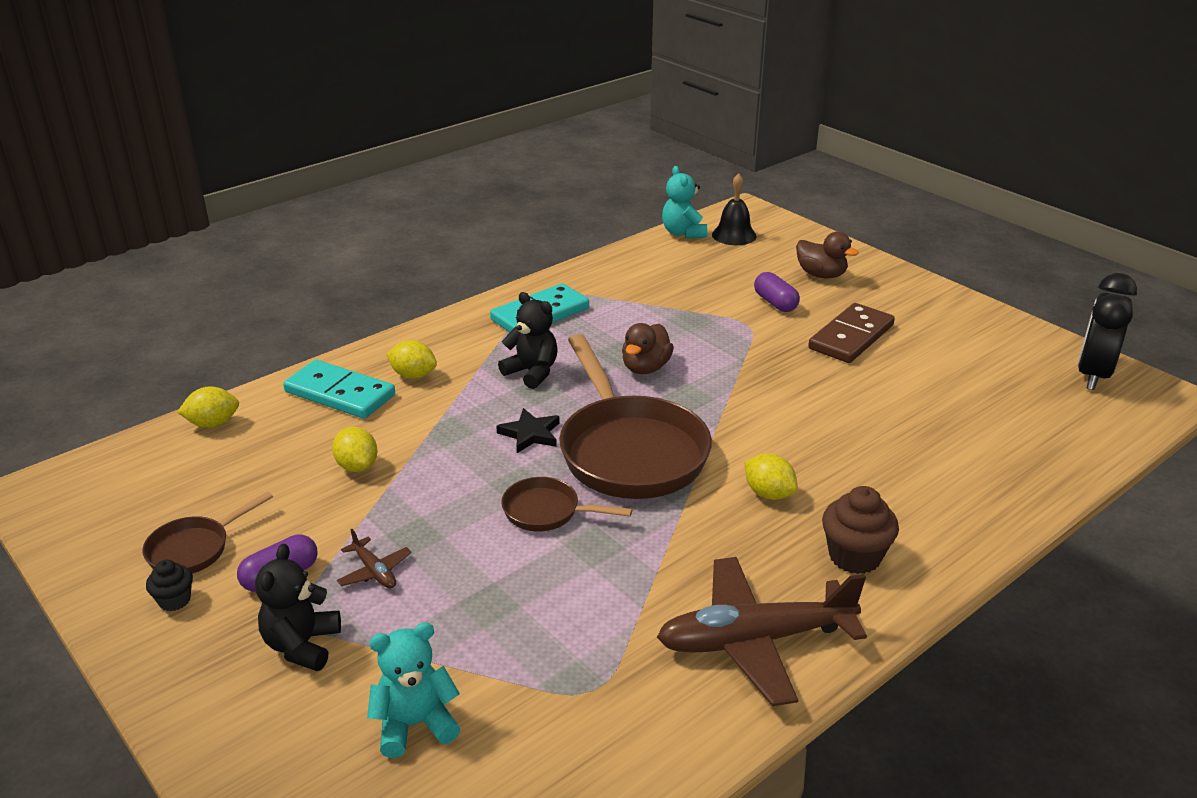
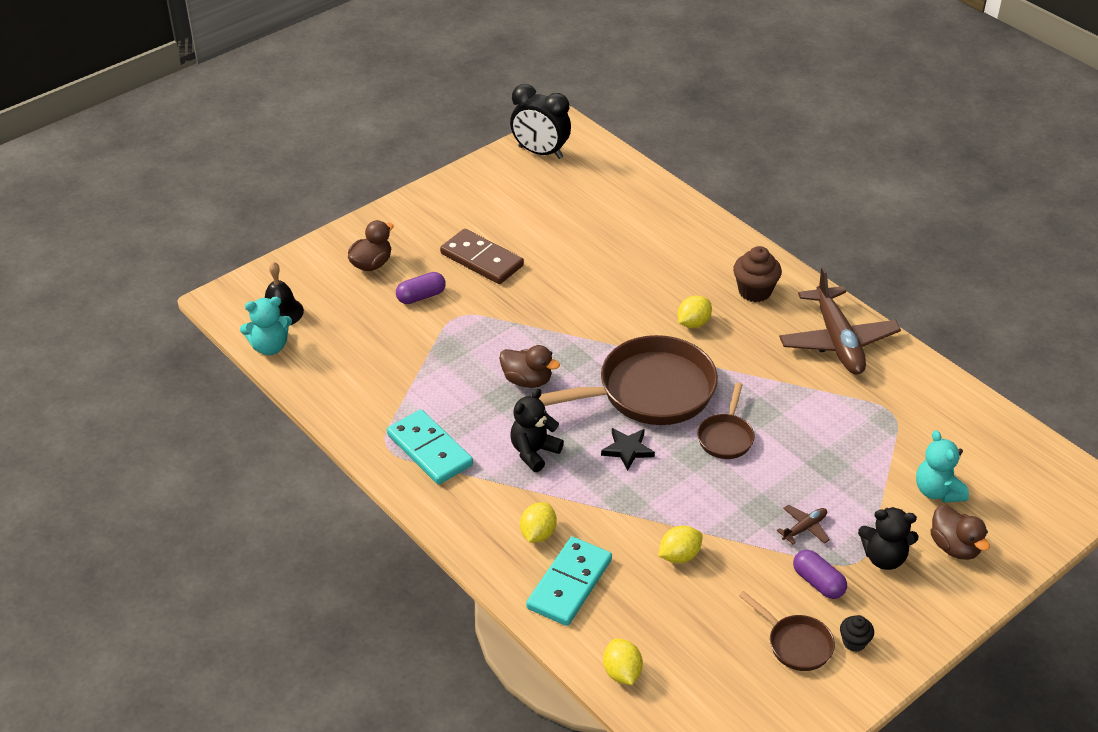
camera: 90 degrees left, 10 degrees up
none -> brown duck [930,505,990,560]

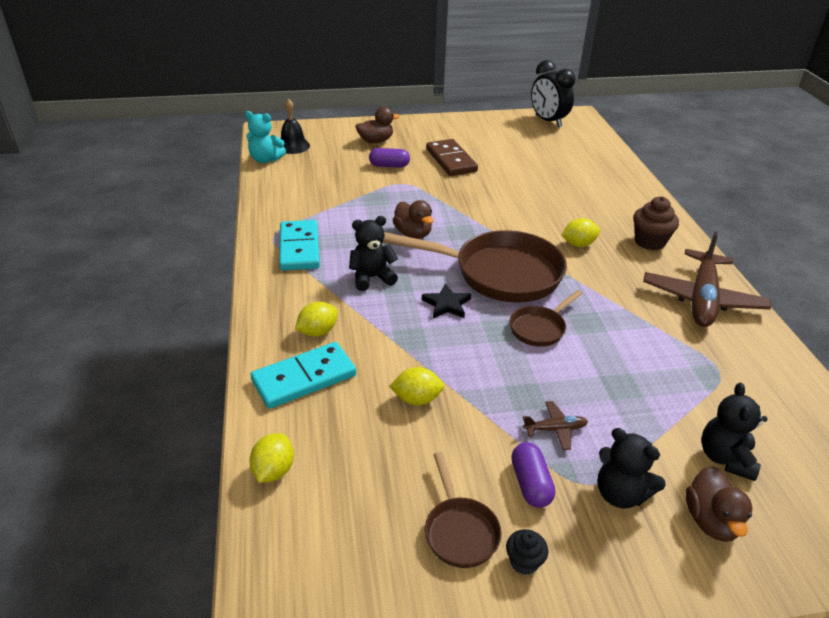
camera: 30 degrees right, 5 degrees down
turquoise teddy bear [916,430,969,503] -> black teddy bear [702,383,767,481]

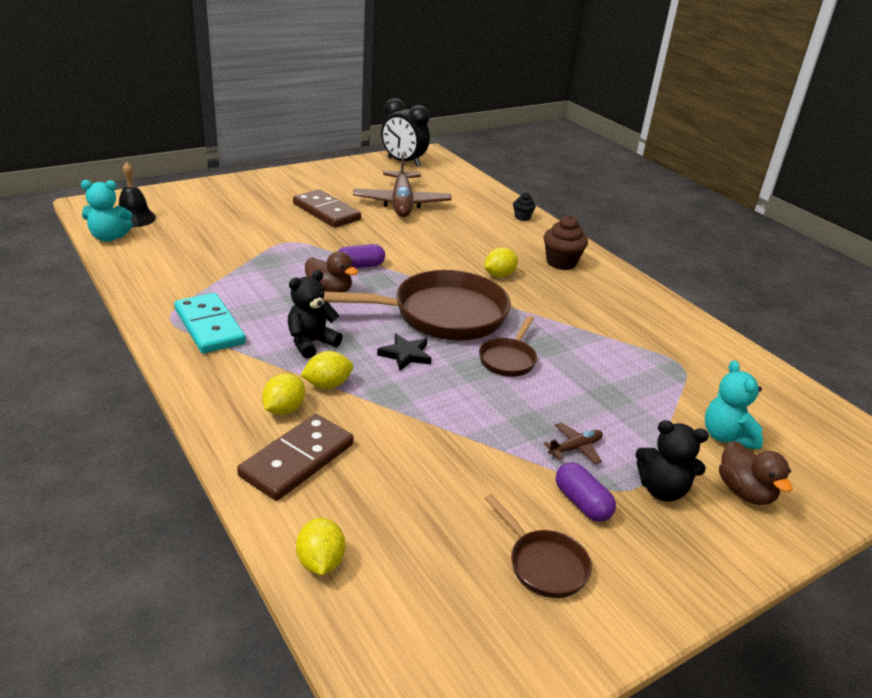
camera: 25 degrees left, 5 degrees down
turquoise domino [250,342,356,409] -> brown domino [237,414,354,501]
brown duck [356,107,400,143] -> none
purple capsule [369,148,410,168] -> purple capsule moved to [338,244,385,268]
yellow lemon [389,367,444,405] -> yellow lemon moved to [301,351,353,389]
black cupcake [506,529,548,575] -> black cupcake moved to [513,192,536,221]
brown plane [643,231,771,327] -> brown plane moved to [353,152,451,217]
black teddy bear [702,383,767,481] -> turquoise teddy bear [705,360,763,450]

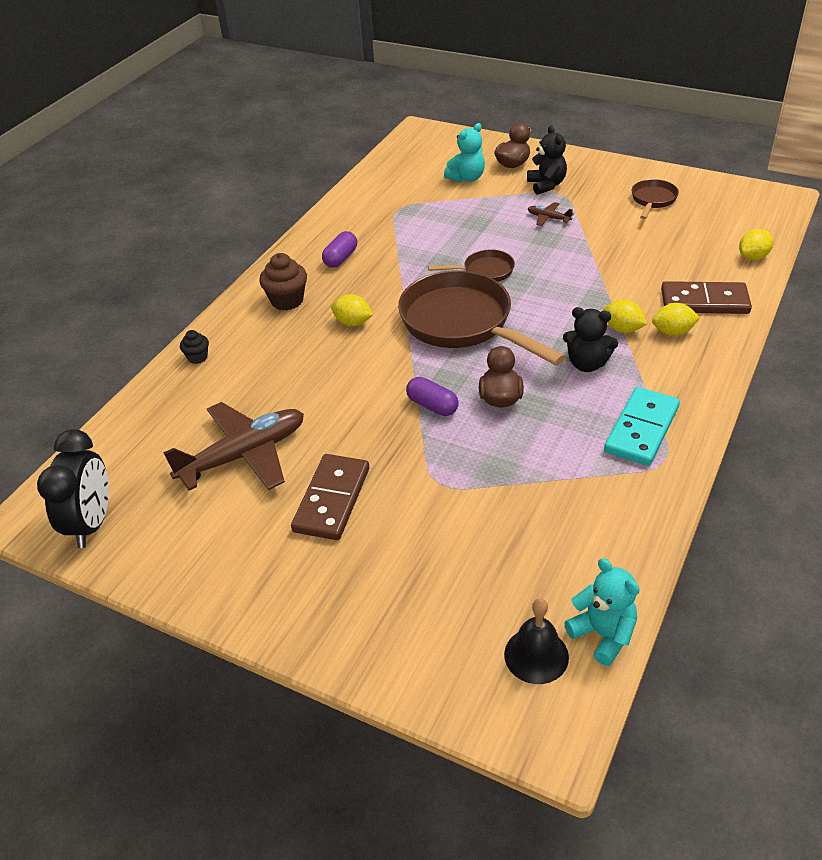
camera: 115 degrees left, 10 degrees up
black star [377,334,432,371] -> none
purple capsule [556,462,616,522] -> purple capsule moved to [322,231,357,268]

